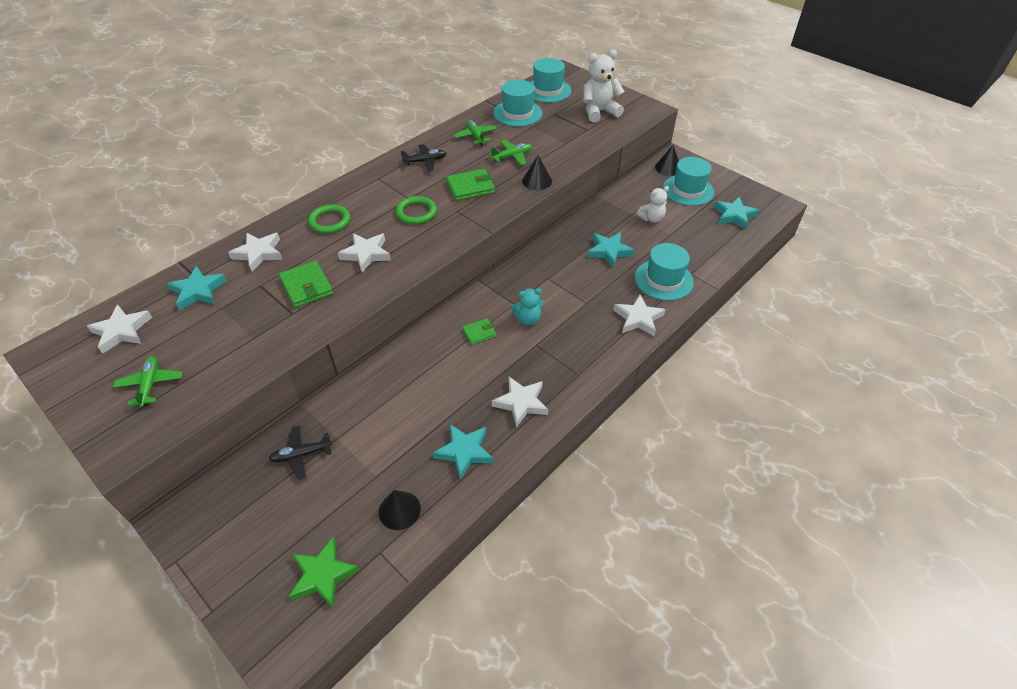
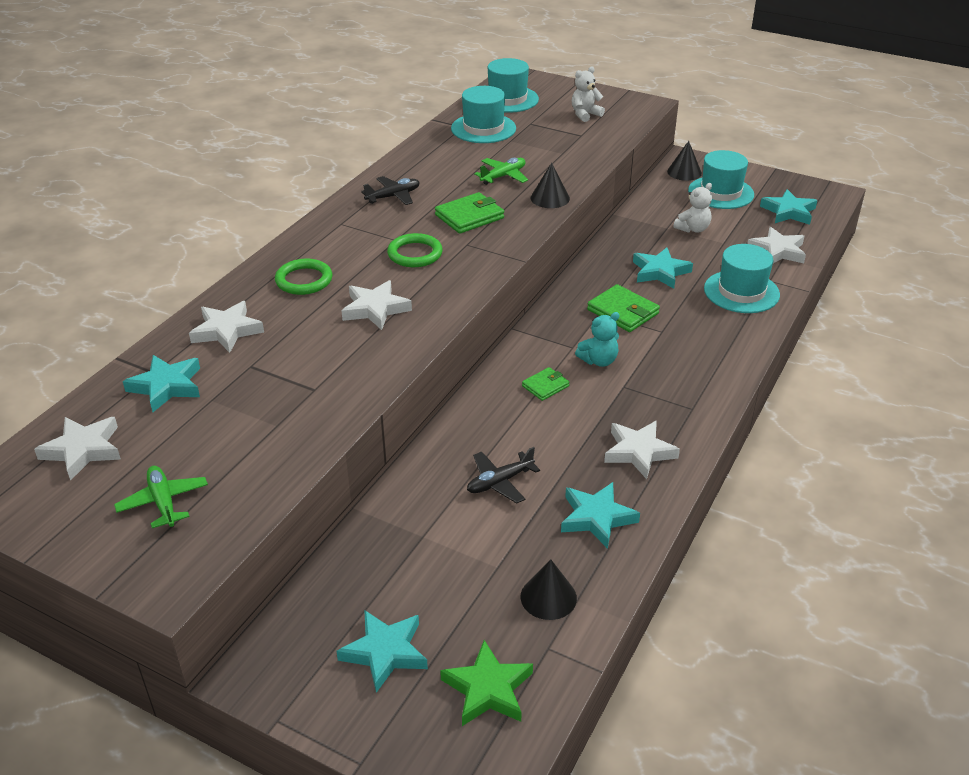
camera: 15 degrees left, 10 degrees down
black plane [269,425,333,480] -> black plane moved to [467,447,540,503]
green wallet [279,261,333,308] -> green wallet moved to [587,284,660,332]
green plane [454,120,497,146] -> none
white teddy bear [583,50,625,122] -> white teddy bear [572,66,605,122], size x0.61
white star [613,295,666,336] -> white star moved to [747,227,806,263]
none -> turquoise star [336,610,428,693]

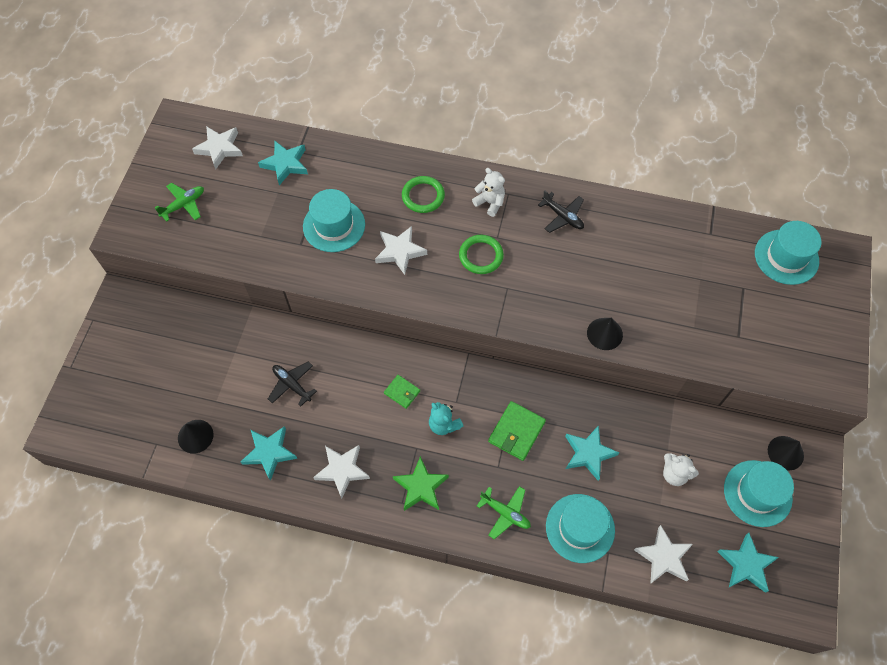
camera: 75 degrees right, 25 degrees up
white star [189,301,264,353] -> none
turquoise star [336,610,428,693] -> none
green wallet [435,192,504,234] -> none
green star [440,640,533,726] -> green star moved to [393,456,449,511]
turquoise hat [451,86,516,143] -> turquoise hat moved to [303,189,365,252]
green plane [474,158,528,185] -> green plane moved to [477,486,531,539]
white teddy bear [572,66,605,122] -> white teddy bear moved to [472,168,505,217]

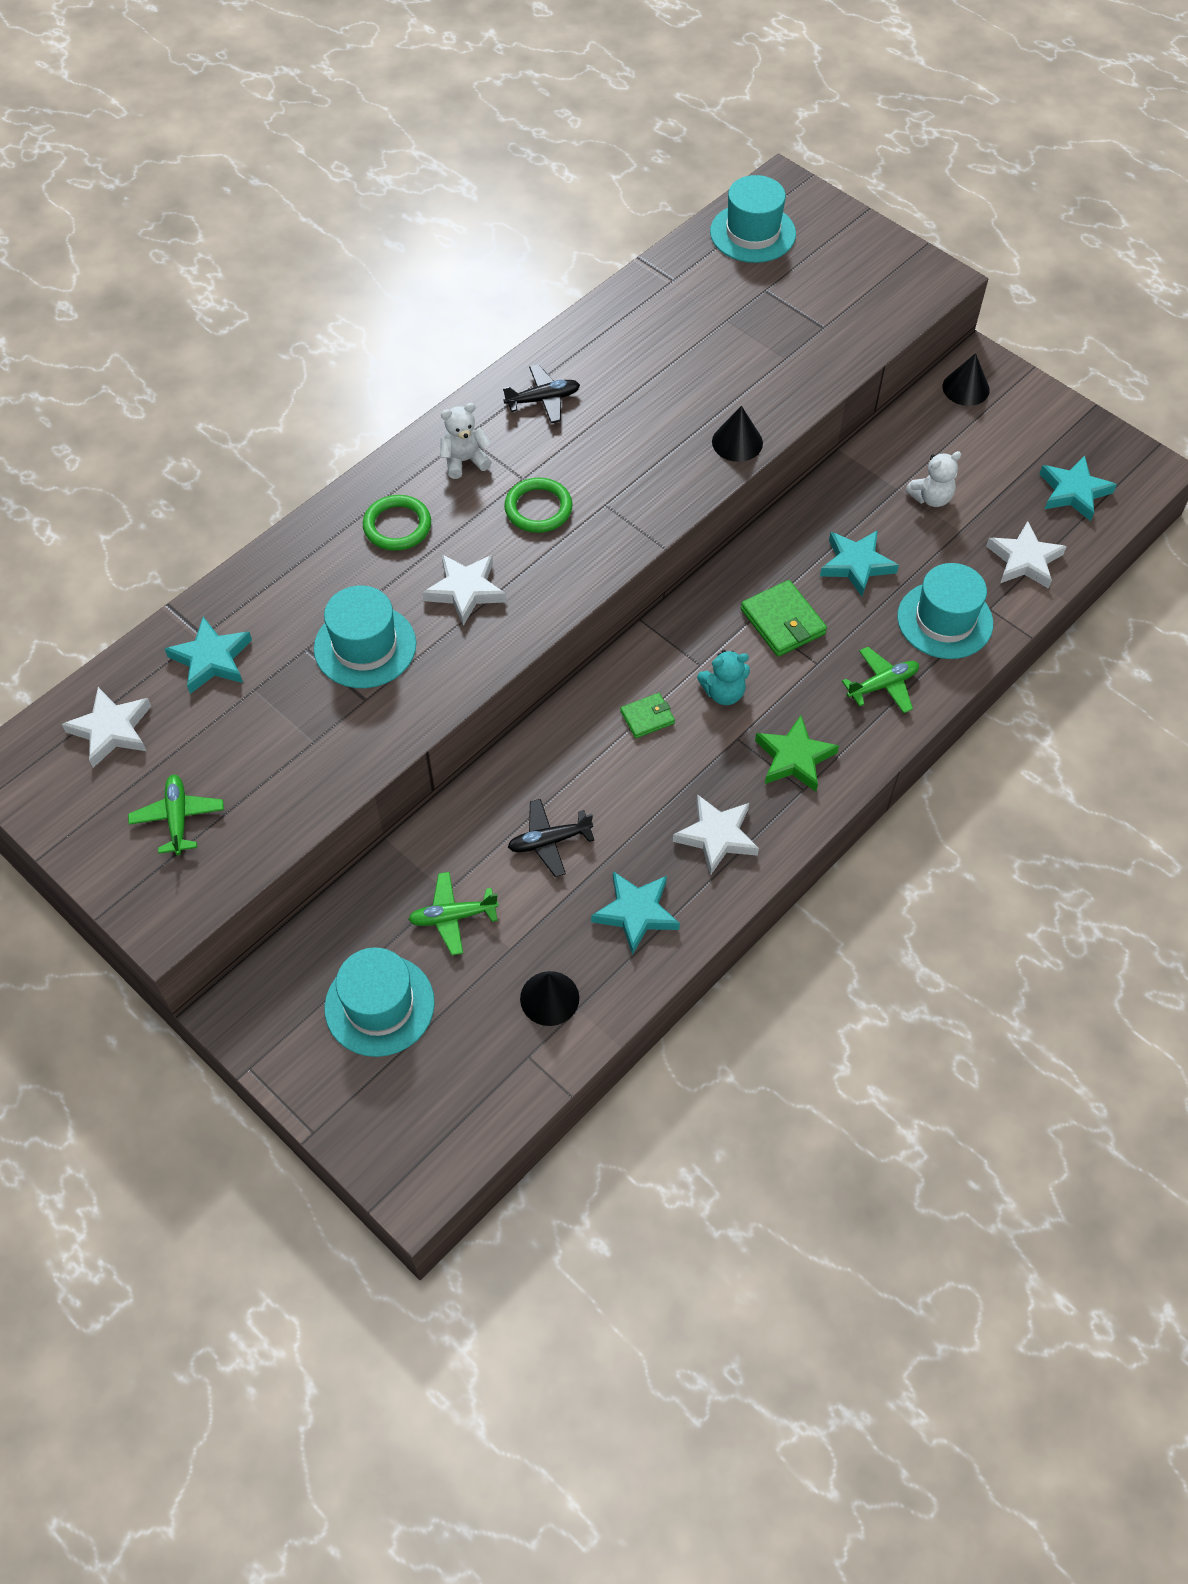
camera: 60 degrees left, 5 degrees down
turquoise hat [724,460,794,527] -> turquoise hat moved to [324,947,435,1057]
none -> green plane [408,872,499,955]

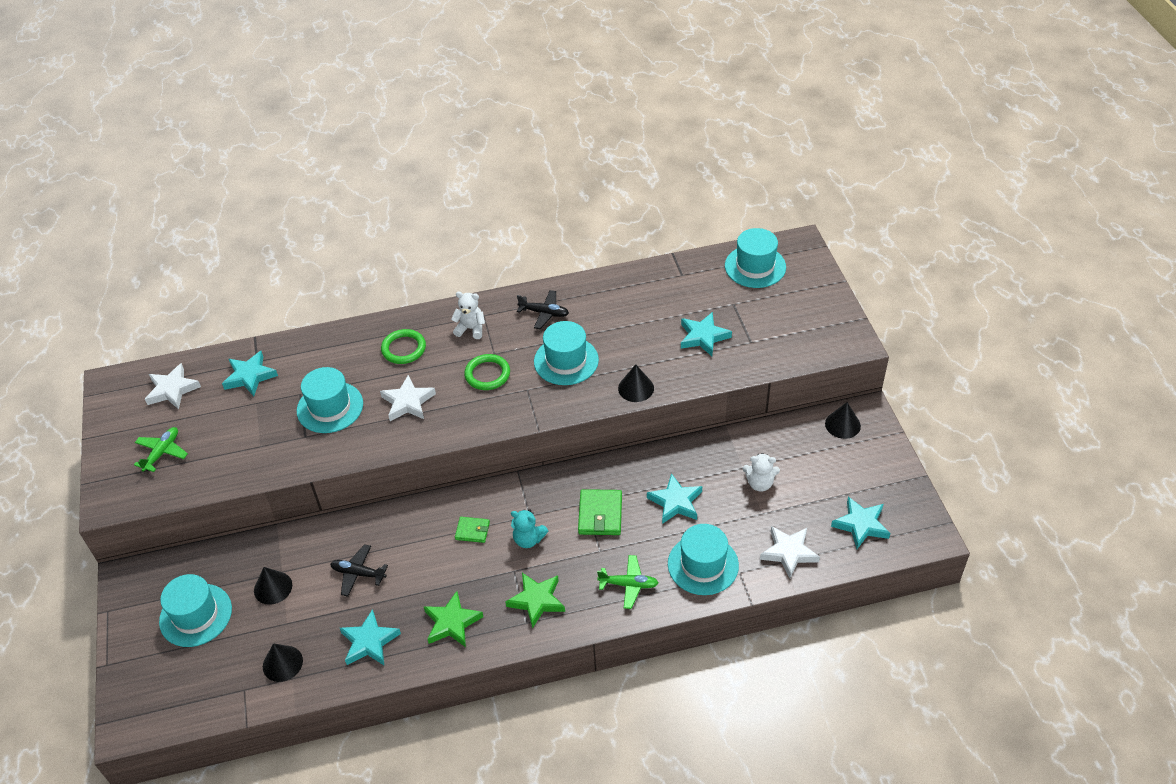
camera: 35 degrees right, 10 degrees down
green plane [408,872,499,955] -> black cone [254,567,292,605]
white star [673,794,759,876] -> green star [423,591,483,647]
none -> turquoise hat [534,321,599,385]
none -> turquoise star [681,312,732,356]

